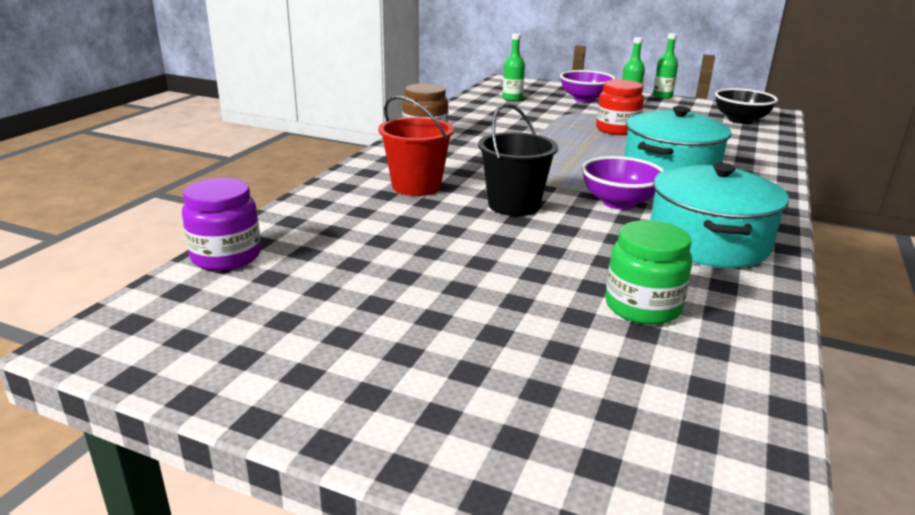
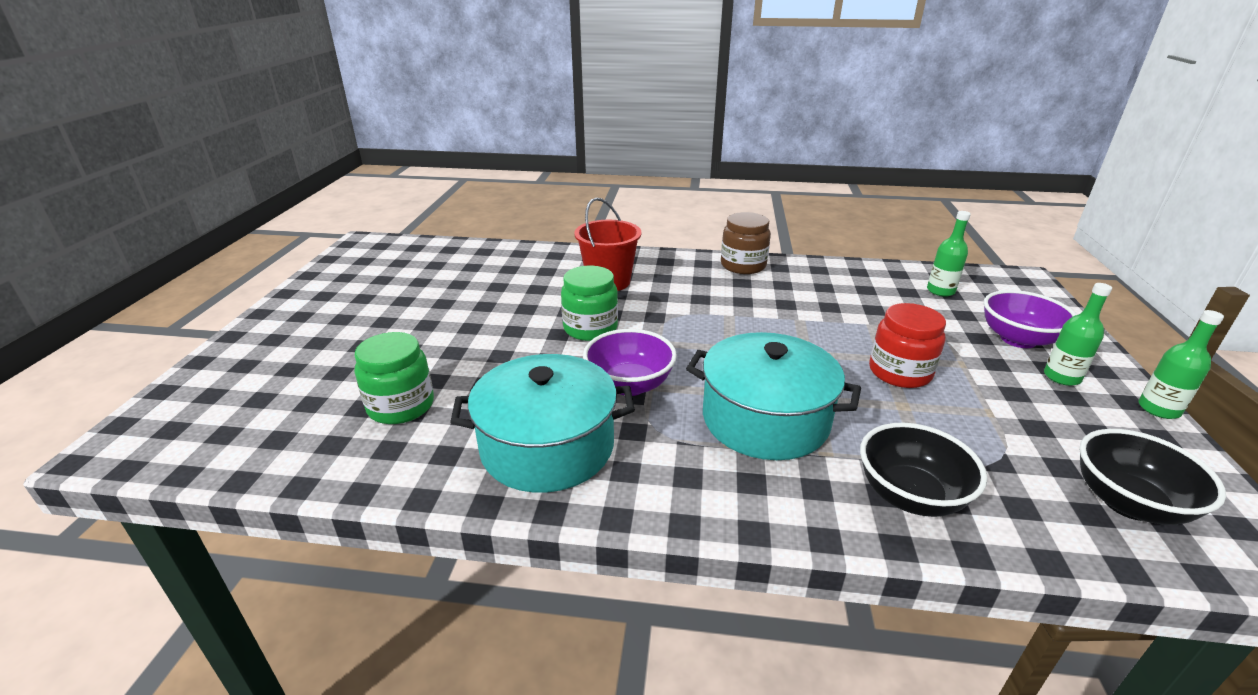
camera: 75 degrees right, 5 degrees up
purple jar [182,178,261,271] -> none
black bucket [478,103,558,216] -> green jar [561,266,618,341]
none -> black bowl [860,423,987,517]

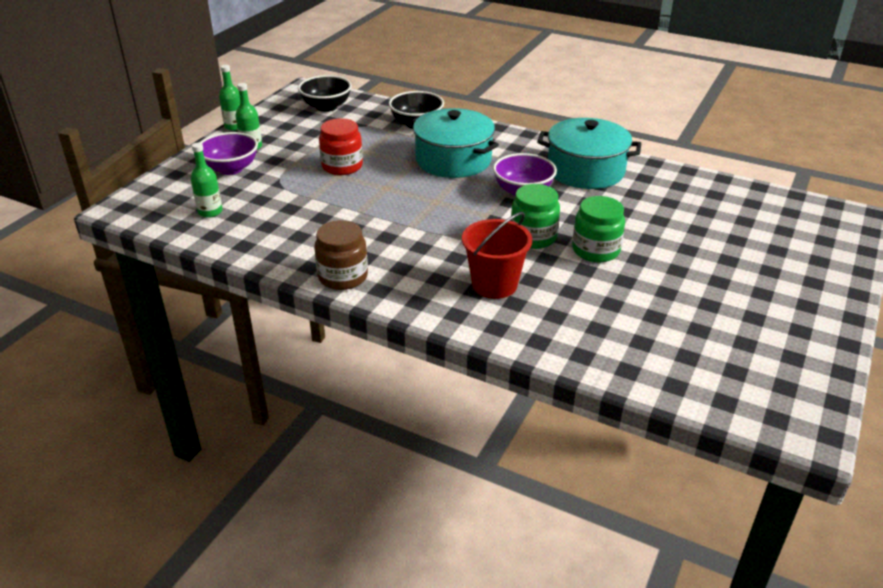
camera: 160 degrees left, 5 degrees up
green jar [355,332,434,424] -> green jar moved to [572,196,625,262]

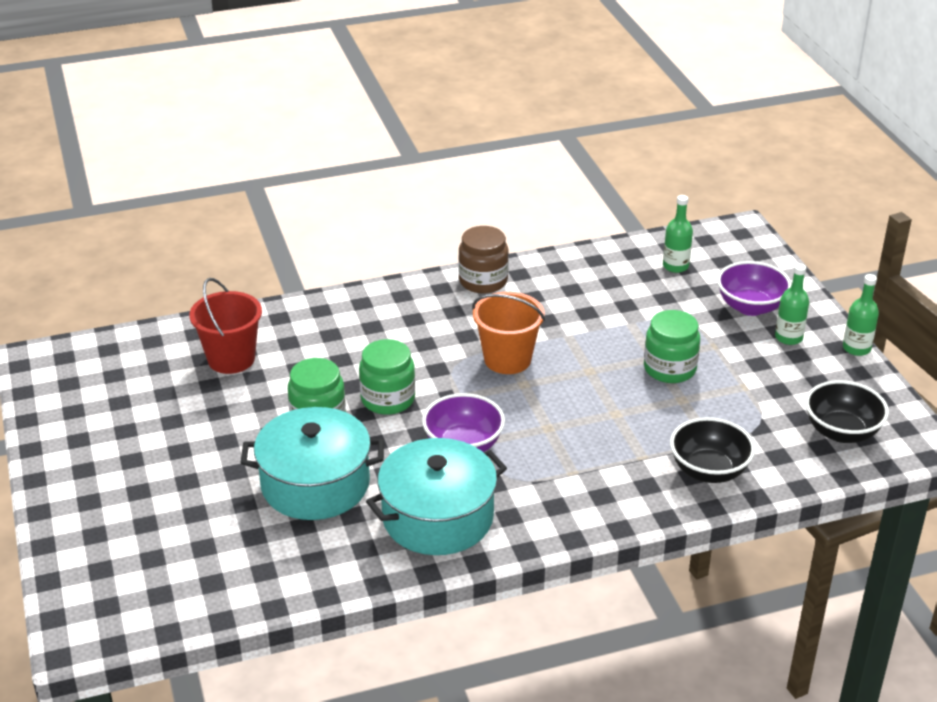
camera: 135 degrees right, 0 degrees up
red jar [319,118,363,175] -> green jar [644,310,700,383]
turquoise pot [411,108,499,178] -> turquoise pot moved to [241,407,384,520]
red bucket [462,212,532,299] -> red bucket moved to [189,278,262,374]
none -> orange bucket [472,292,545,374]

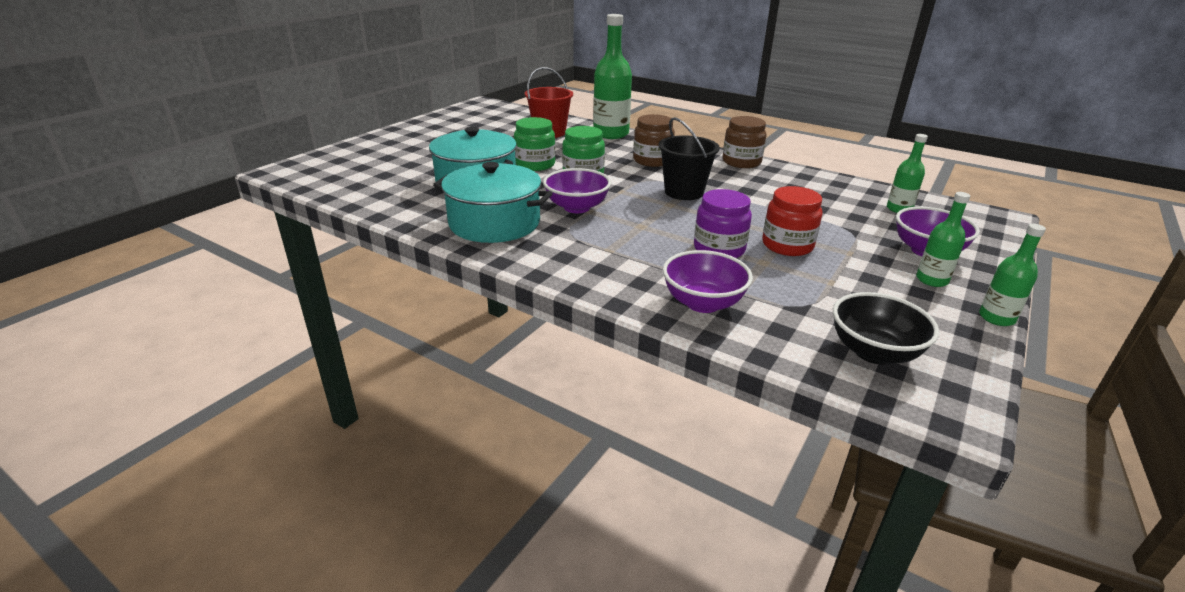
camera: 50 degrees right, 5 degrees down
orange bucket [472,292,545,374] -> black bucket [659,117,720,200]
green jar [644,310,700,383] -> red jar [762,186,823,256]
black bowl [670,417,755,483] -> purple bowl [663,250,753,313]
none -> green bottle [593,14,632,139]
none -> brown jar [633,114,675,167]
none -> purple jar [694,189,752,258]

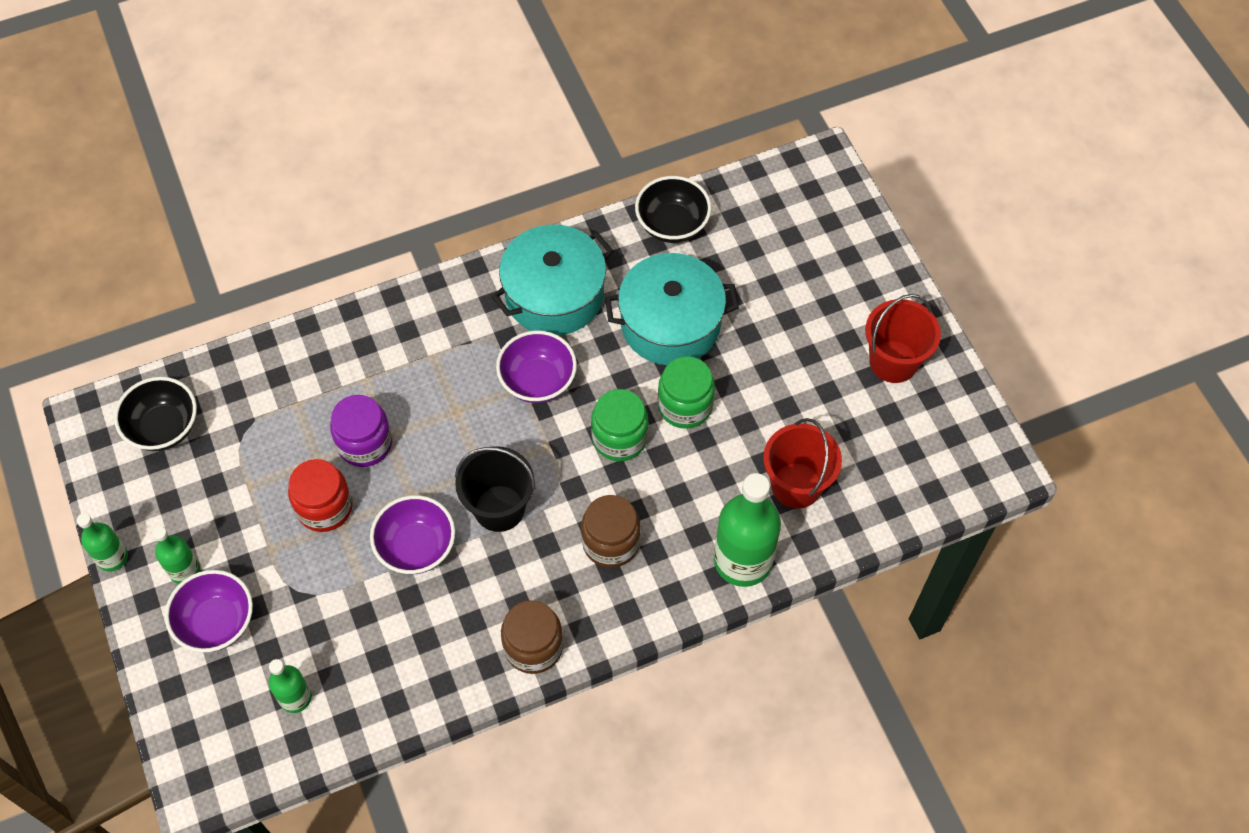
camera: 125 degrees right, 30 degrees up
purple bowl [663,250,753,313] -> purple bowl moved to [370,495,455,574]
none -> black bowl [635,176,711,243]
none -> red bucket [865,294,941,383]

